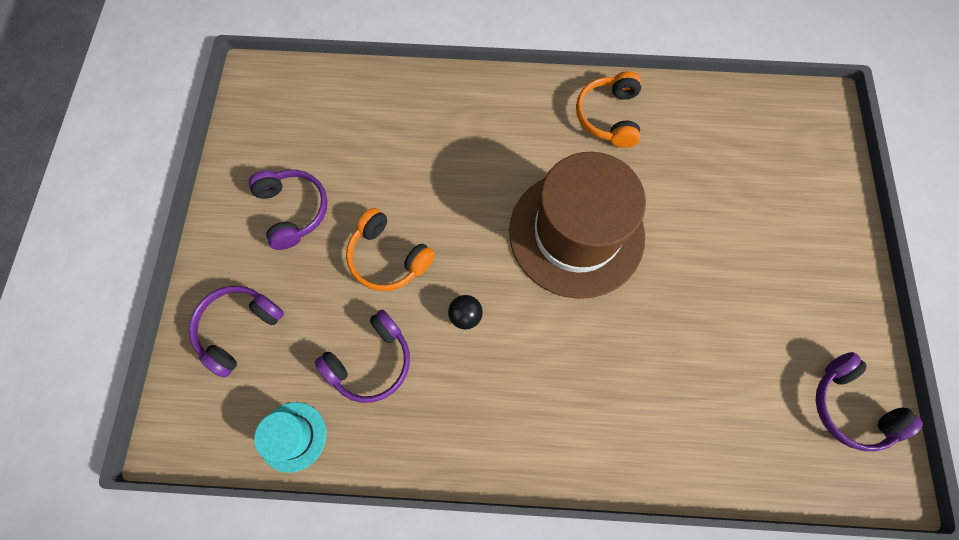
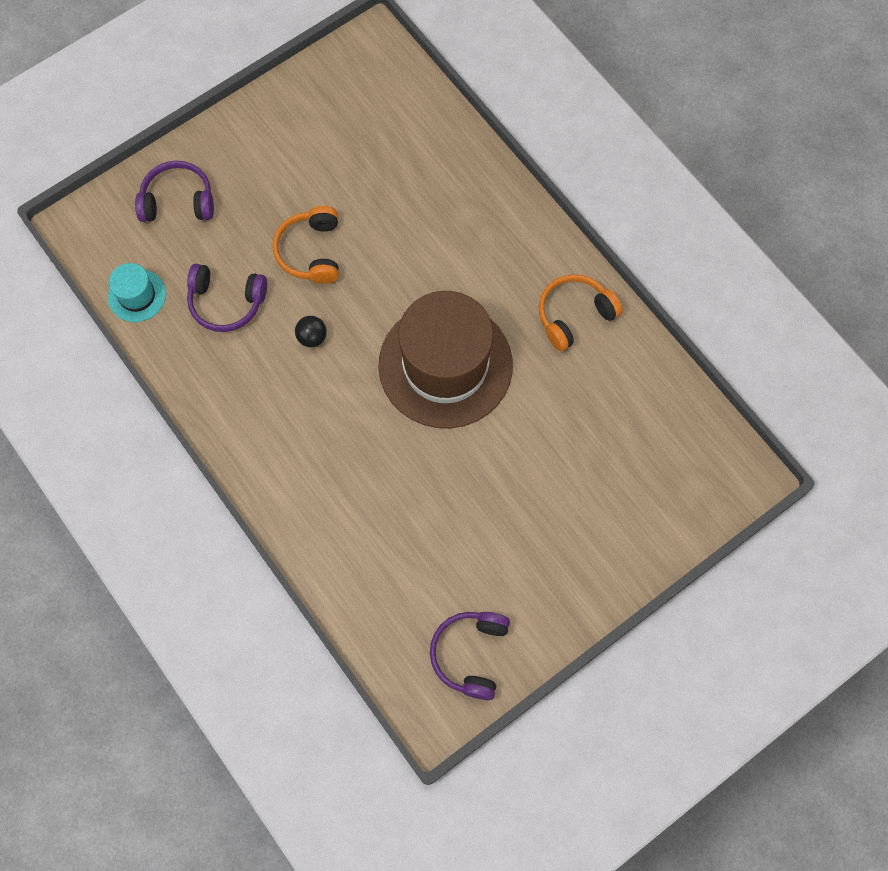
camera: 50 degrees right, 0 degrees up
purple headphones [249,170,328,250] -> none

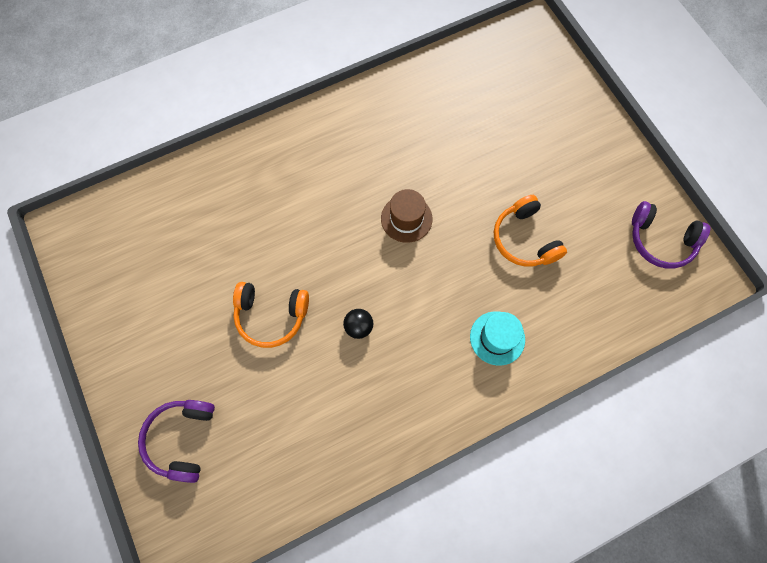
camera: 80 degrees left, 0 degrees up
turquoise hat [108,263,166,322] -> turquoise hat moved to [470,311,525,366]
purple headphones [187,264,267,332] -> none
brown hat [378,291,513,428] -> brown hat [381,189,432,243], size x0.44
orange headphones [539,274,623,351] -> orange headphones moved to [494,195,567,267]

